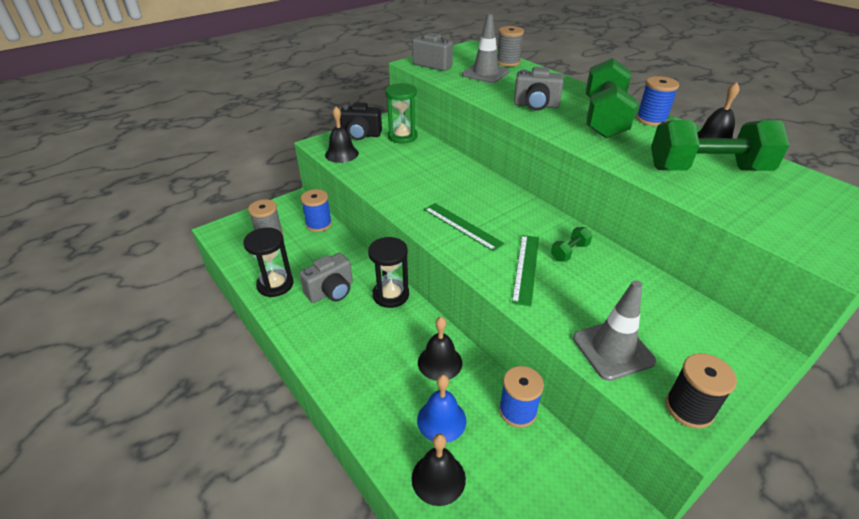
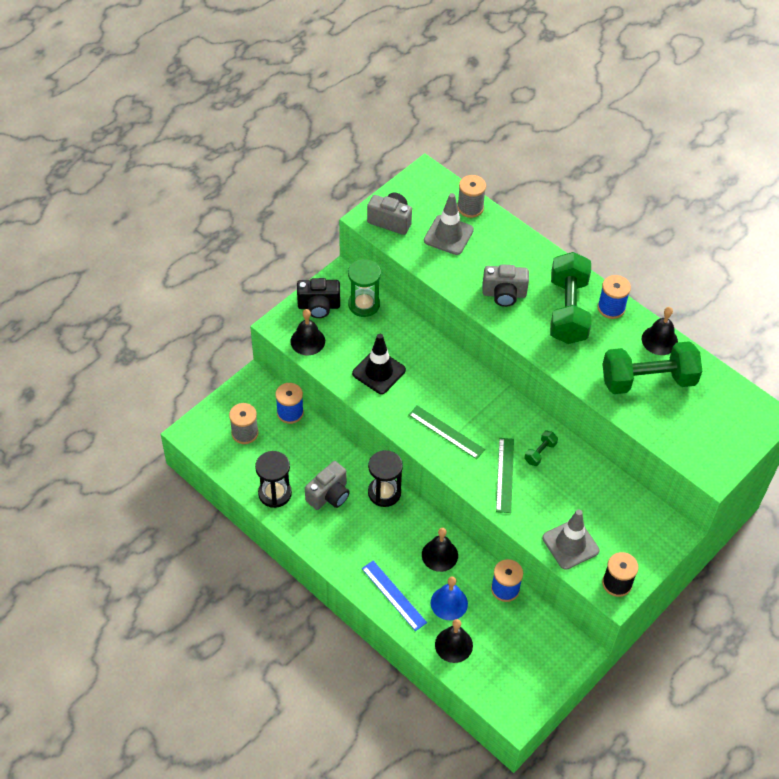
camera: 10 degrees left, 15 degrees up
none -> black traffic cone [352,334,406,394]
none -> blue ruler [362,561,427,631]

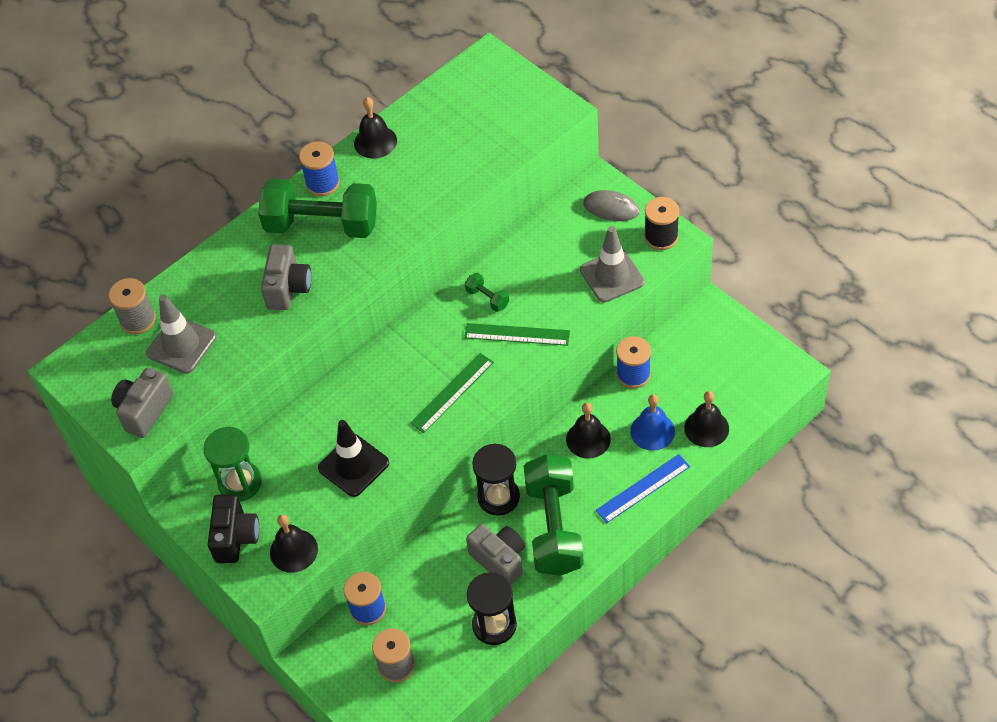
camera: 80 degrees left, 0 degrees up
green dumbbell [602,341,702,394] -> green dumbbell moved to [524,454,584,576]
none -> grey mouse [583,190,640,221]

